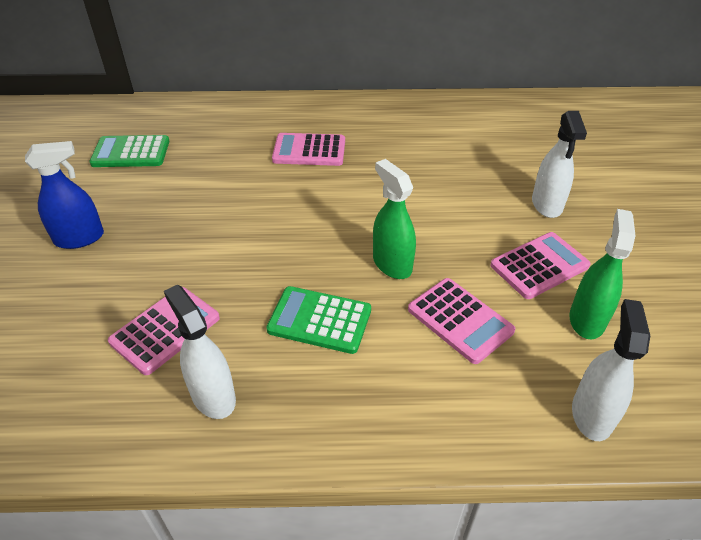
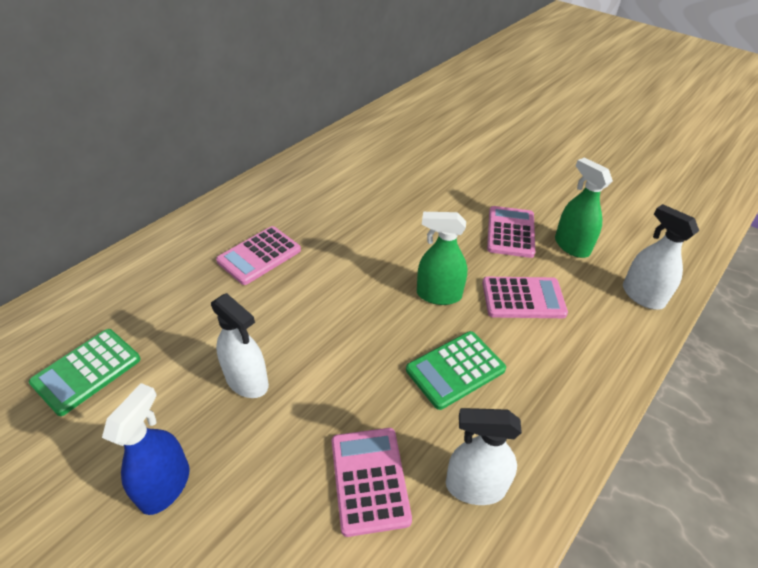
camera: 50 degrees left, 0 degrees up
white spray bottle [532,111,587,218] -> white spray bottle moved to [211,293,269,398]

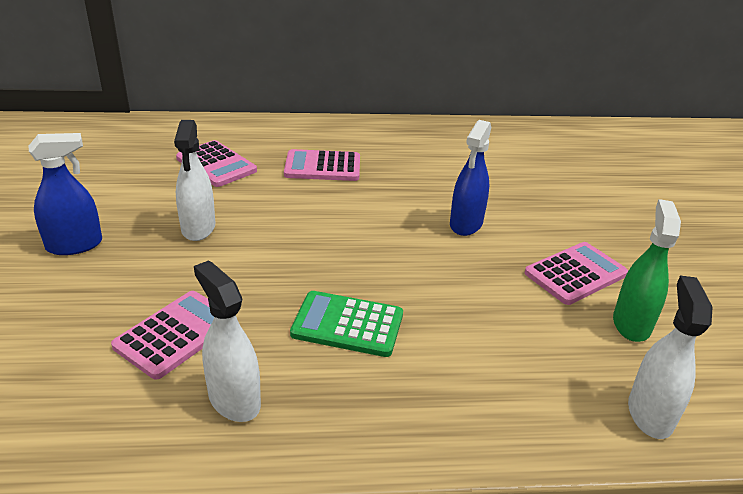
camera: 45 degrees right, 10 degrees down
green calculator [29,329,141,416] -> none
green spray bottle [417,212,468,305] -> none
pink calculator [482,277,568,318] -> pink calculator moved to [176,140,257,187]
none -> blue spray bottle [450,120,491,236]

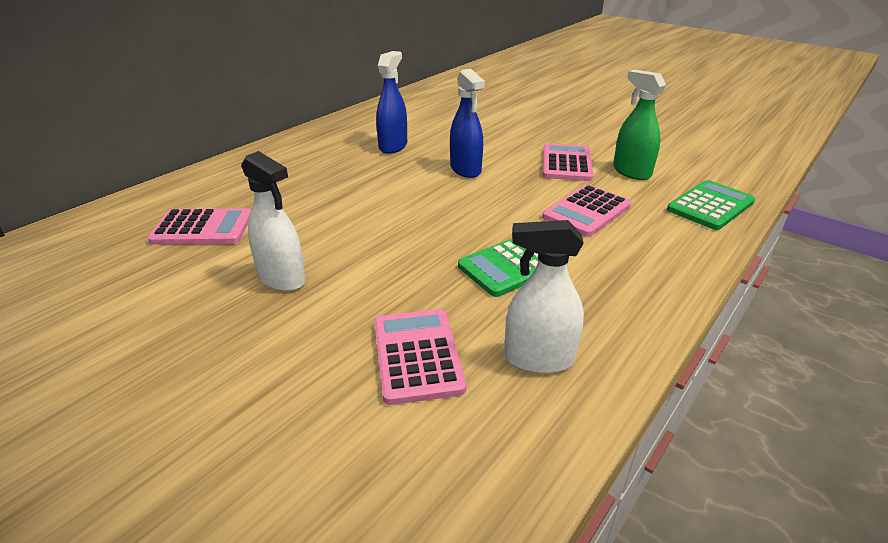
camera: 45 degrees left, 0 degrees up
blue spray bottle [29,133,102,255] -> blue spray bottle moved to [376,51,407,154]
pink calculator [284,149,360,181] -> pink calculator moved to [542,185,631,237]
white spray bottle [628,275,713,439] -> green calculator [667,180,755,230]

